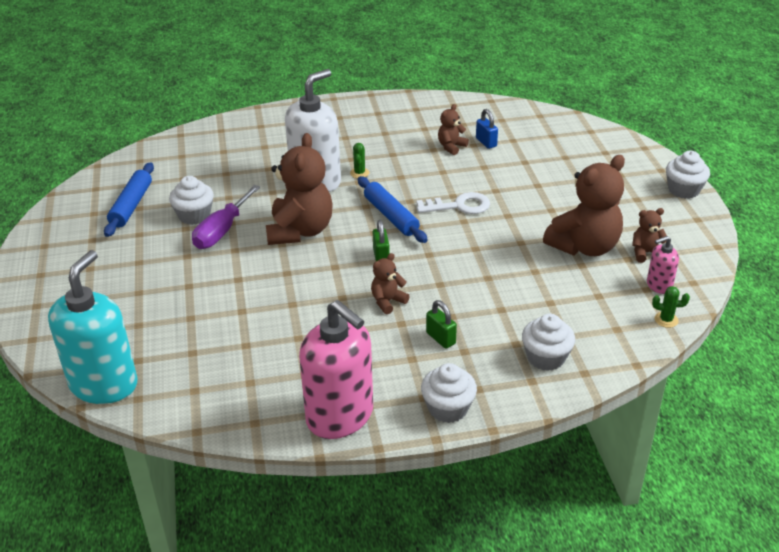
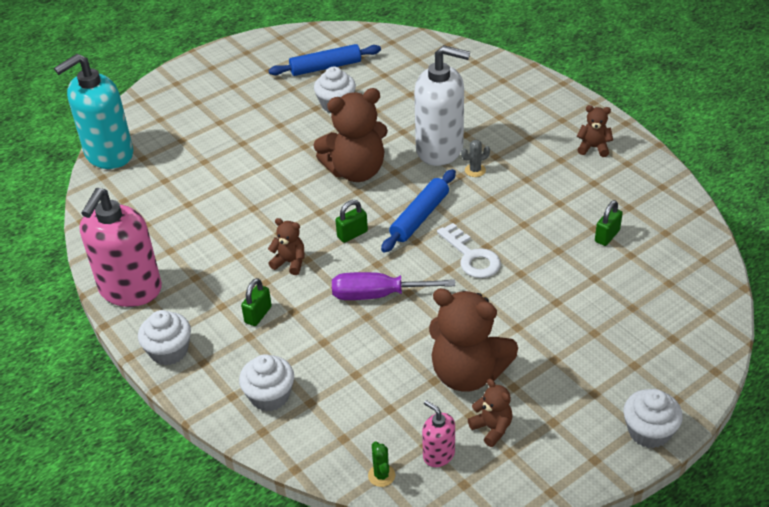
camera: 65 degrees right, 5 degrees up
turquoise soap dispenser [48,250,138,404] -> turquoise soap dispenser turned 150 degrees clockwise [54,54,133,169]
purple screwdriver [192,185,260,249] -> purple screwdriver moved to [332,272,455,300]
green cactus [350,143,369,178] -> grey cactus [461,140,490,177]
brown teddy bear [438,104,469,155] -> brown teddy bear moved to [577,105,613,157]
blue padlock [476,109,498,149] -> green padlock [595,200,623,246]

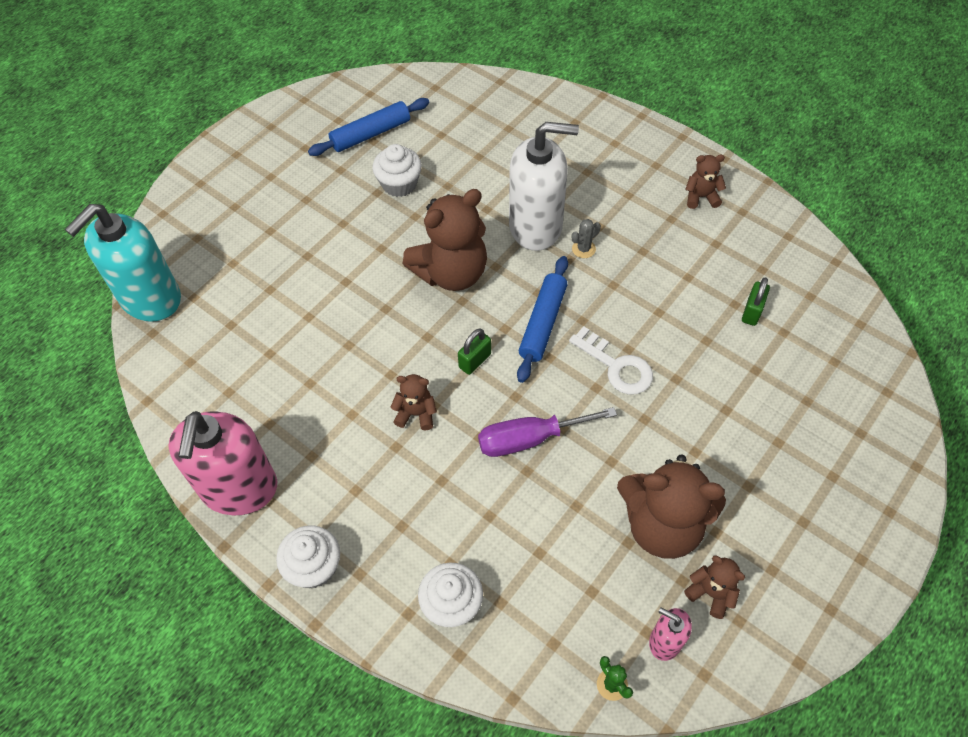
camera: 15 degrees left, 15 degrees up
green padlock [241,278,272,326] -> none
white cupcake [623,389,683,449] -> none

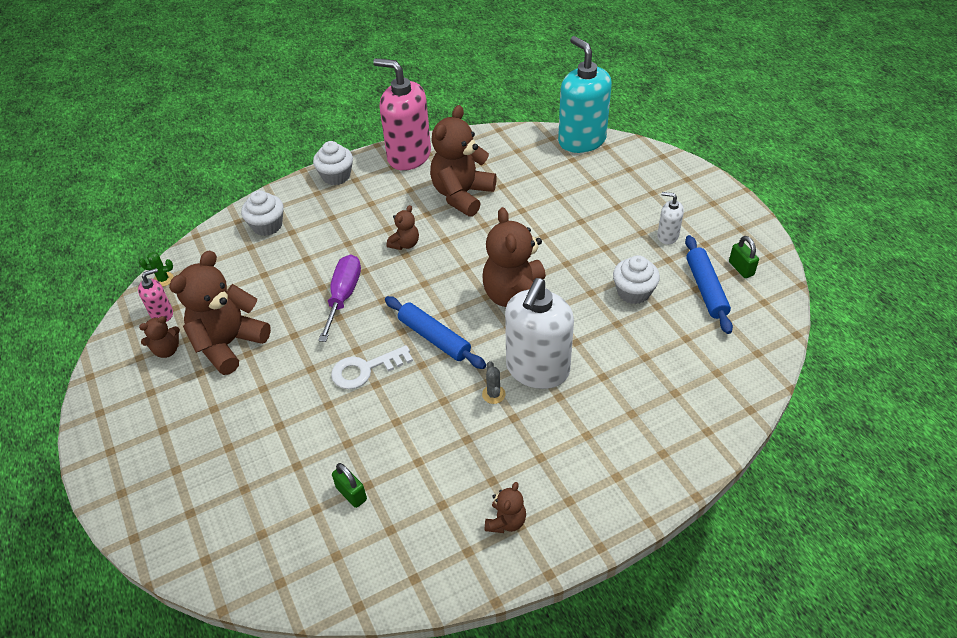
camera: 115 degrees right, 10 degrees down
green padlock [458,329,491,375] -> green padlock moved to [729,236,759,278]
none -> brown teddy bear [430,105,497,217]
none -> white soap dispenser [657,192,684,244]

